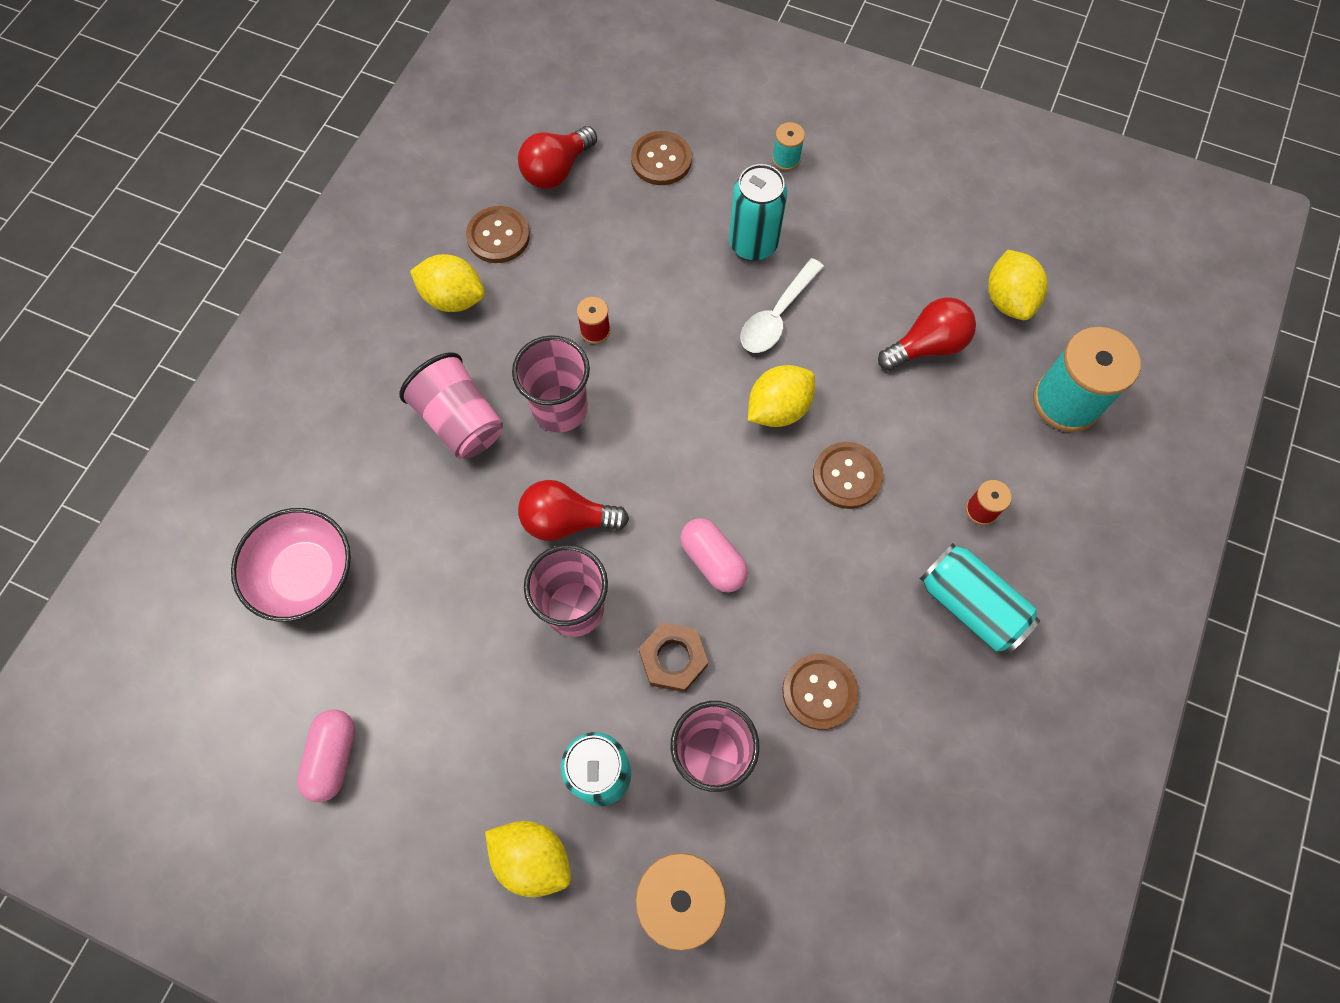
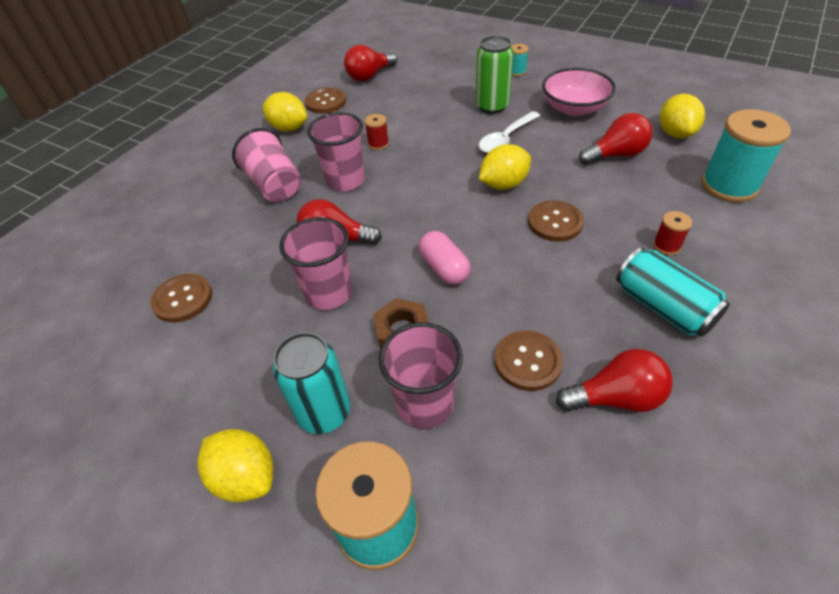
camera: 10 degrees right, 20 degrees down
pink bowl [231,508,351,622] -> pink bowl moved to [542,68,616,116]
pink capsule [297,709,355,802] -> none
brown button [631,131,692,185] -> brown button moved to [150,274,212,323]
turquoise can [729,164,787,261] -> green can [476,36,514,114]
none -> red light bulb [556,349,673,412]

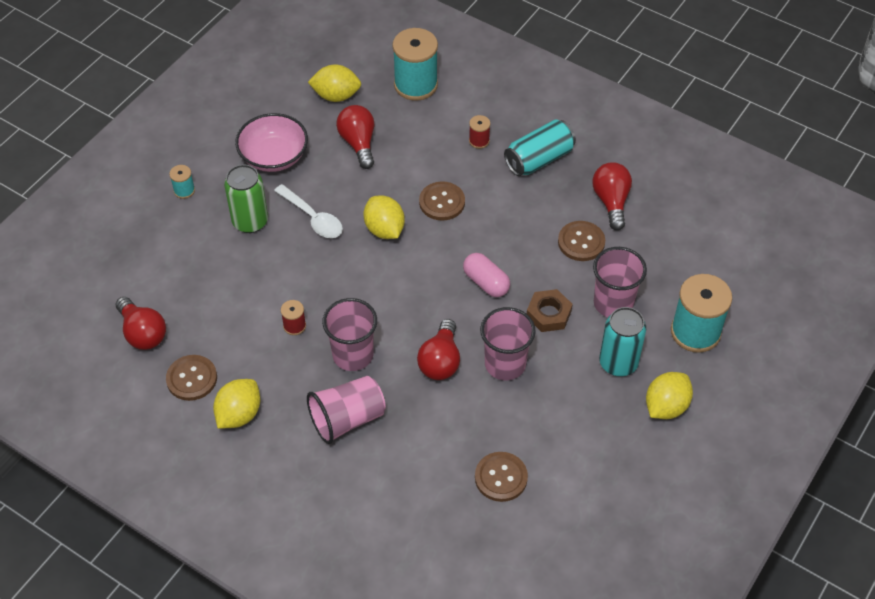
camera: 90 degrees left, 5 degrees up
pink capsule [419,231,471,285] -> pink capsule turned 75 degrees clockwise [463,253,510,297]

